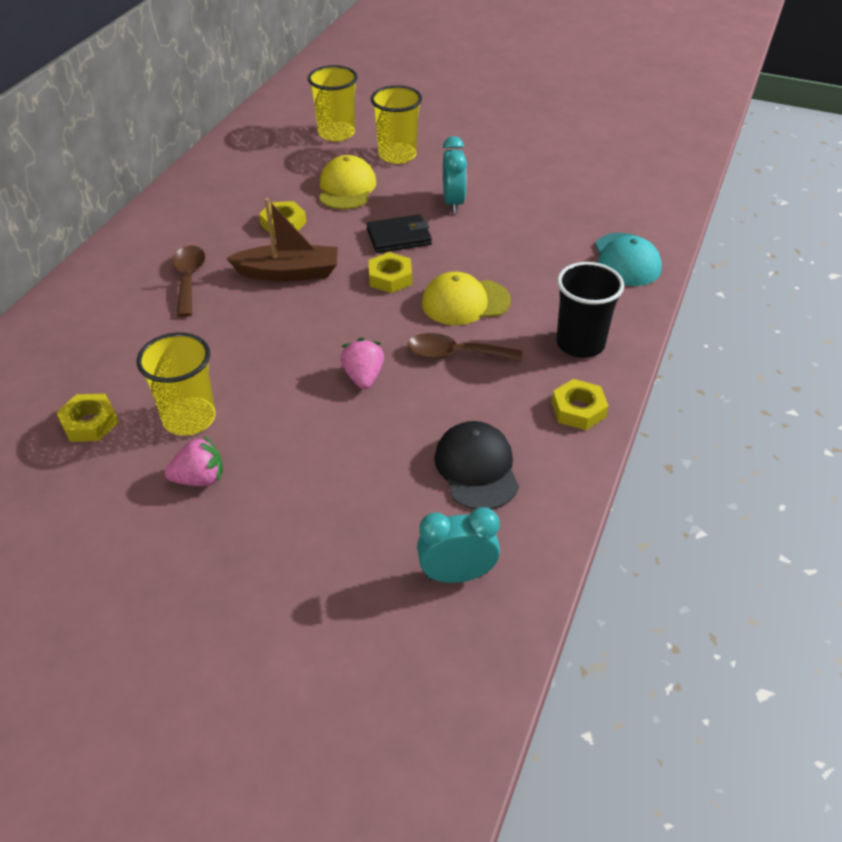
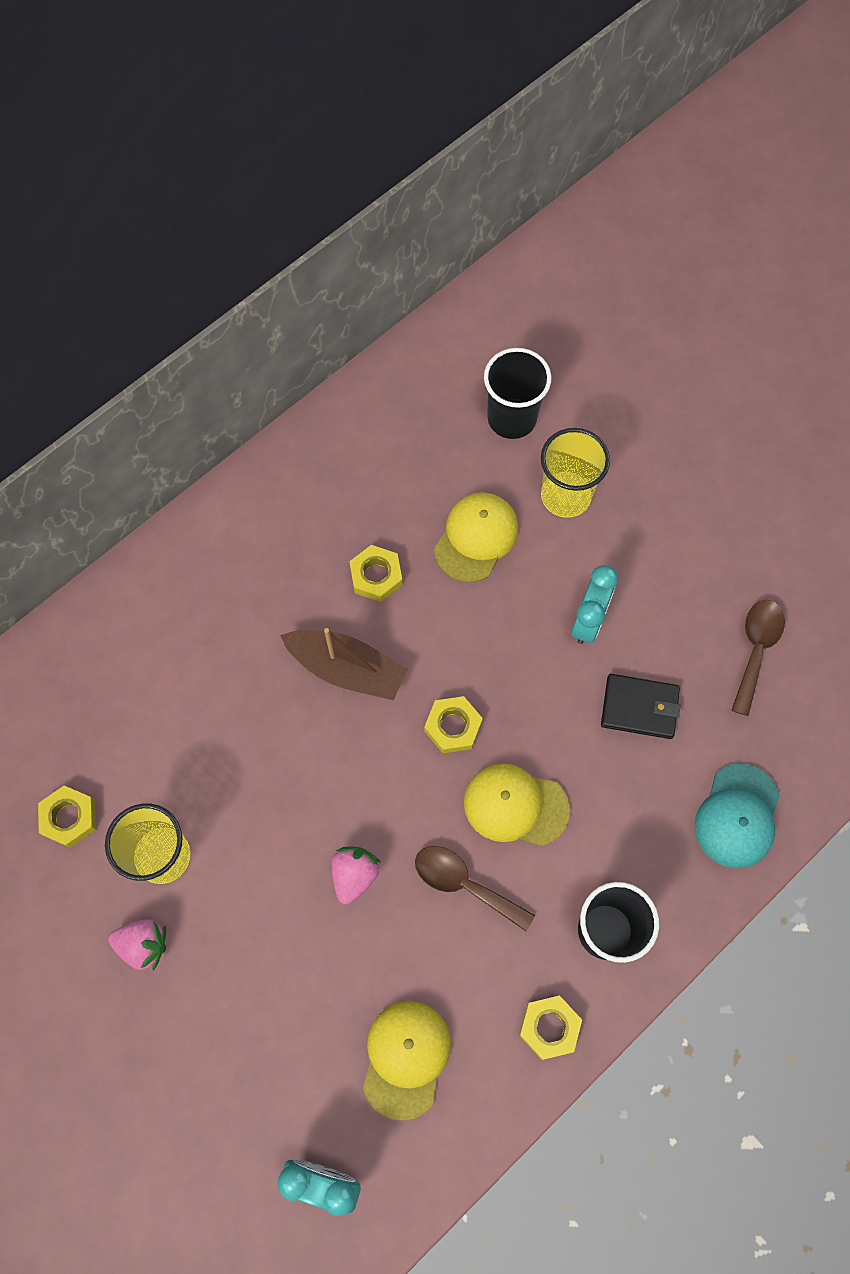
camera: 25 degrees right, 25 degrees up
brown spoon [172,246,205,317] -> brown spoon moved to [731,600,785,716]
yellow cup [308,65,358,142] -> black cup [484,348,552,439]
black wallet [366,214,432,253] -> black wallet moved to [601,674,680,739]
black cap [434,421,519,510] -> yellow cap [363,1000,451,1121]

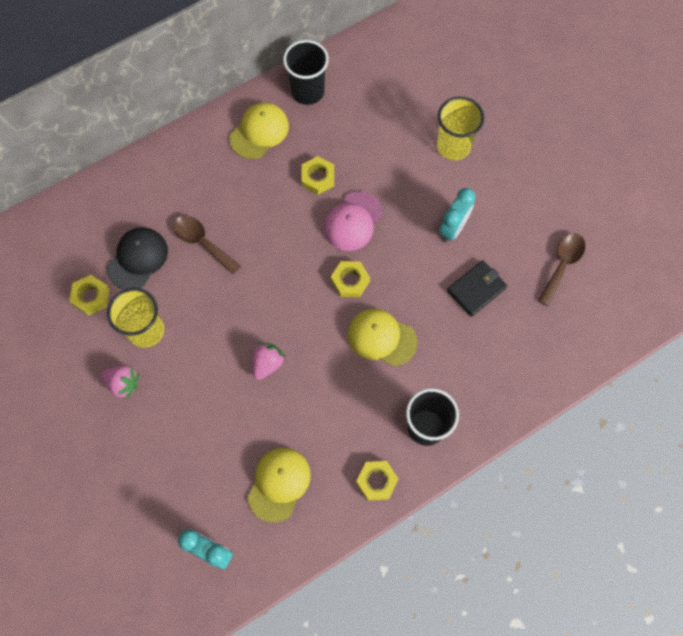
camera: 10 degrees right, 0 degrees up
brown boat [280,628,408,700] -> none
brown spoon [415,846,535,931] -> brown spoon moved to [174,216,241,274]
yellow cap [434,492,519,582] -> yellow cap moved to [229,102,289,159]
black cup [484,348,552,439] -> black cup moved to [283,40,329,105]
black wallet [601,674,680,739] -> black wallet turned 60 degrees counterclockwise [447,260,507,317]
turquoise cap [694,763,780,868] -> none
none -> black cap [107,227,168,290]
none -> pink cap [323,191,383,251]

